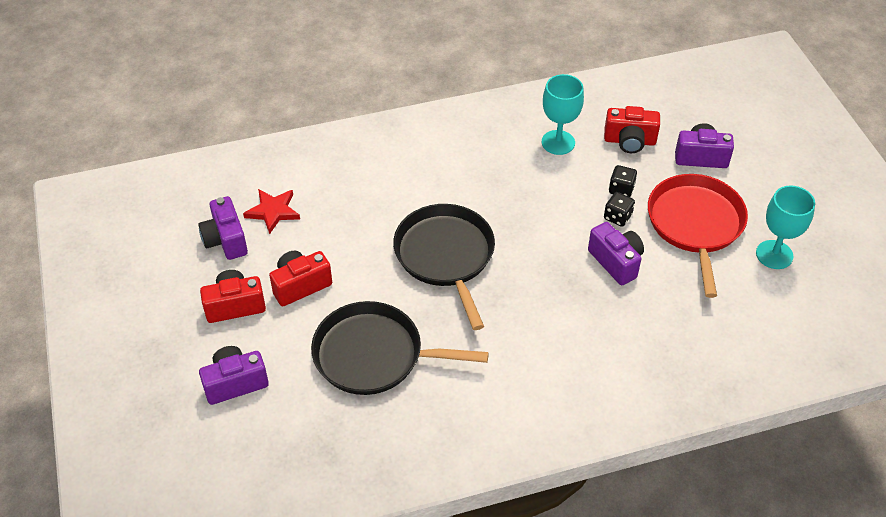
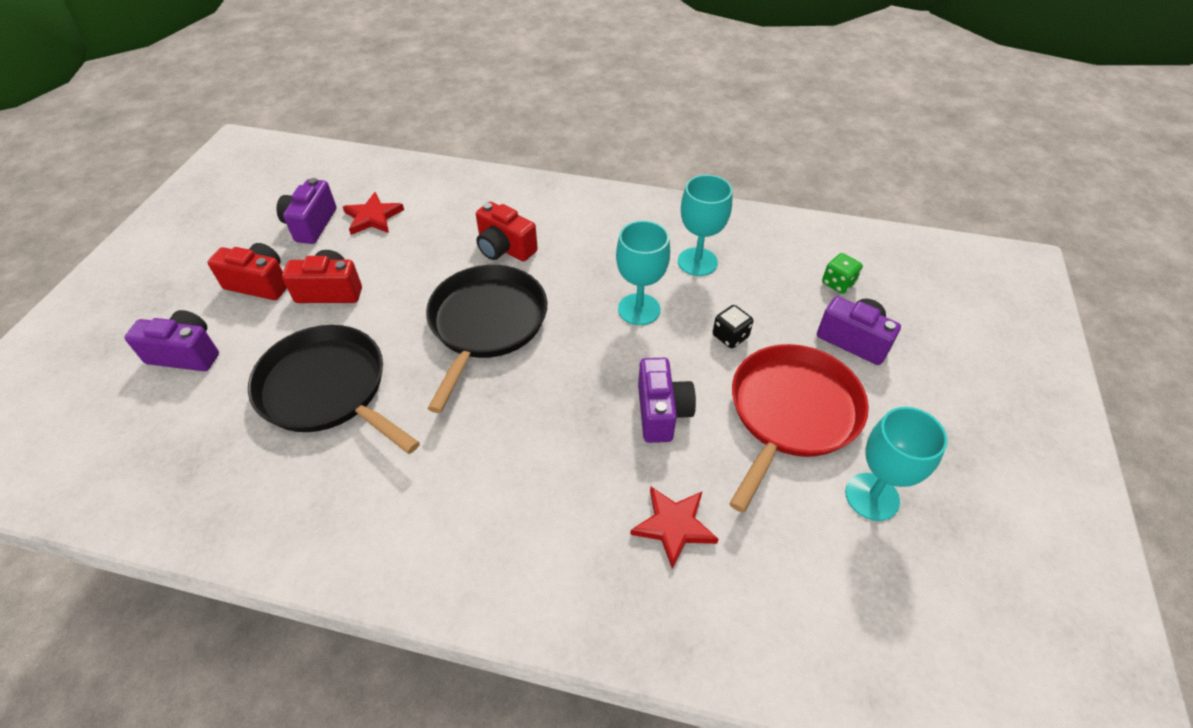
camera: 30 degrees right, 0 degrees up
red camera [604,106,660,153] -> red camera moved to [476,202,538,262]
black dice [604,192,635,227] -> none
none -> turquoise goblet [616,221,670,325]
none -> red star [630,487,719,569]
none -> green dice [822,253,863,294]

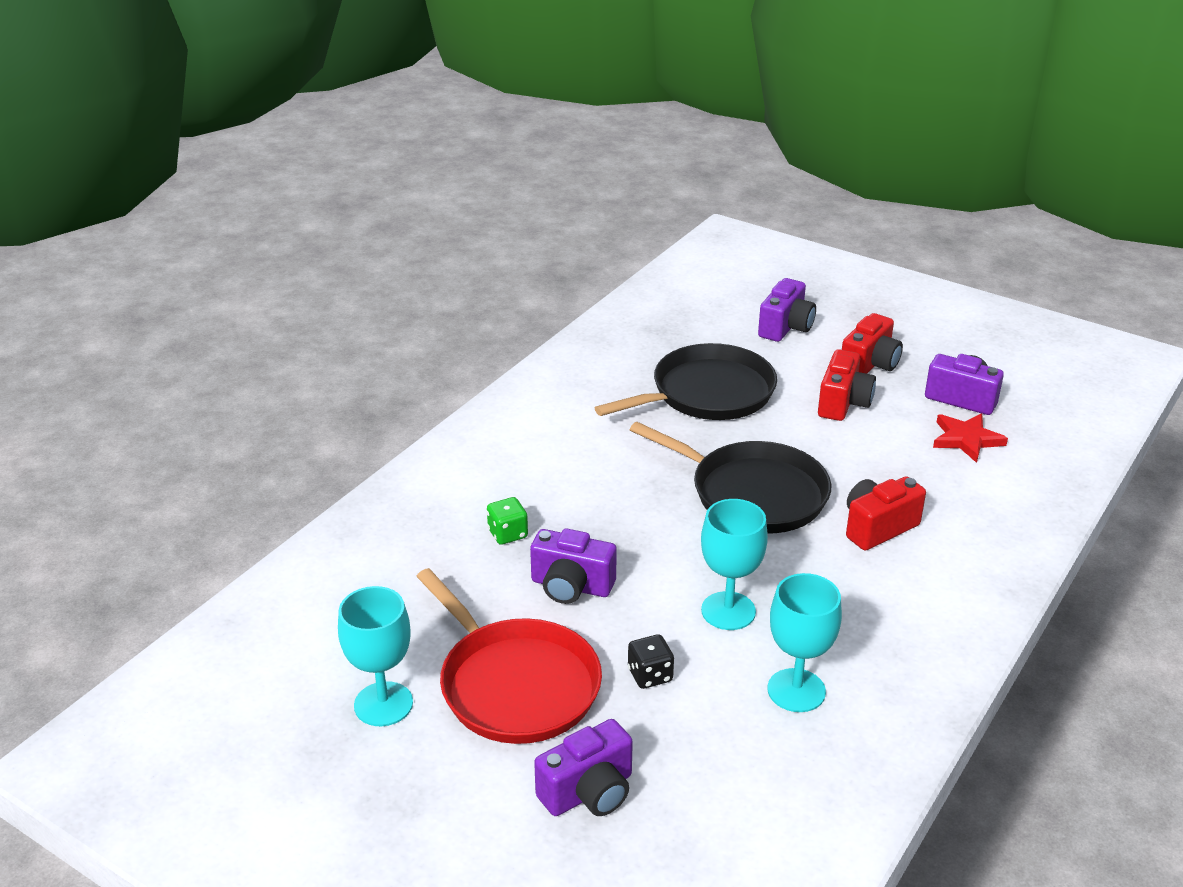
camera: 110 degrees right, 15 degrees down
red star [630,487,719,569] -> none
green dice [822,253,863,294] -> green dice moved to [487,497,528,545]

